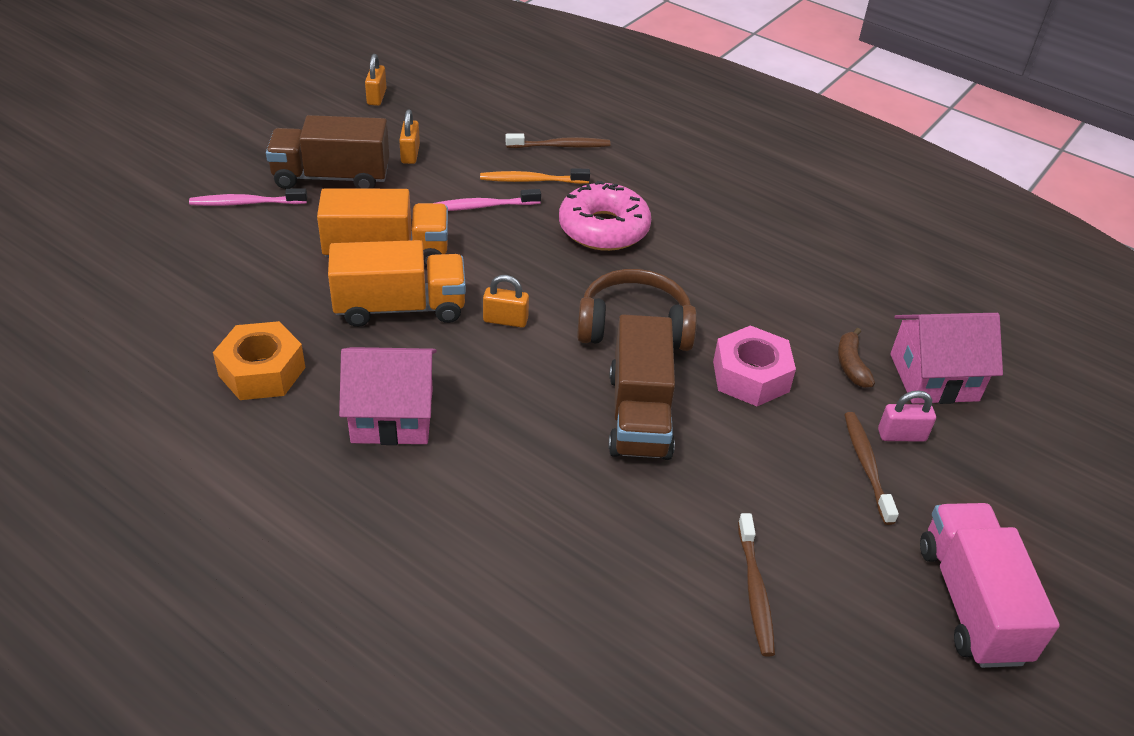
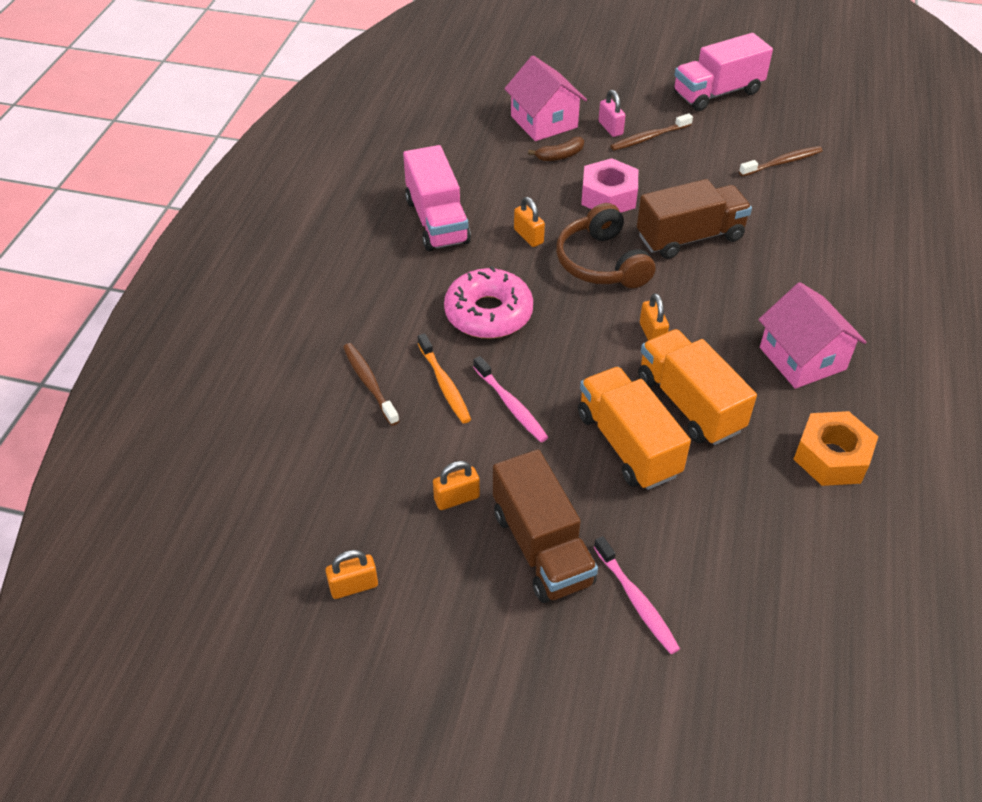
camera: 110 degrees left, 5 degrees up
none -> pink truck [403,145,471,251]
none -> orange padlock [514,197,545,247]

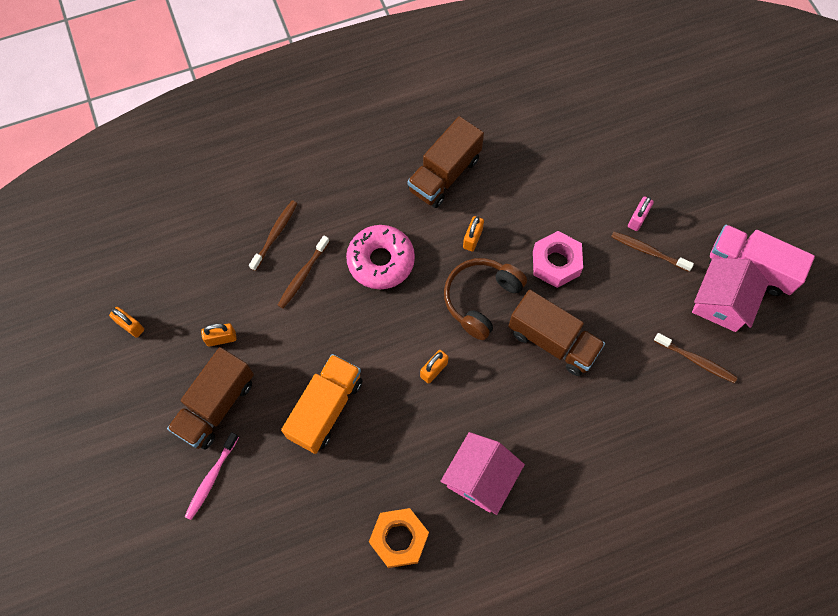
camera: 55 degrees right, 20 degrees up
pink truck [403,145,471,251] -> brown truck [407,116,484,208]
orange toothbrush [418,333,471,423] -> brown toothbrush [278,236,330,308]
orange padlock [433,461,480,510] -> orange padlock turned 45 degrees counterclockwise [201,323,237,347]
pink toothbrush [473,356,548,442] -> none
pink house [504,55,587,141] -> pink house moved to [692,258,769,332]
brown banana [528,137,584,161] -> none
orange truck [638,329,757,445] -> none

